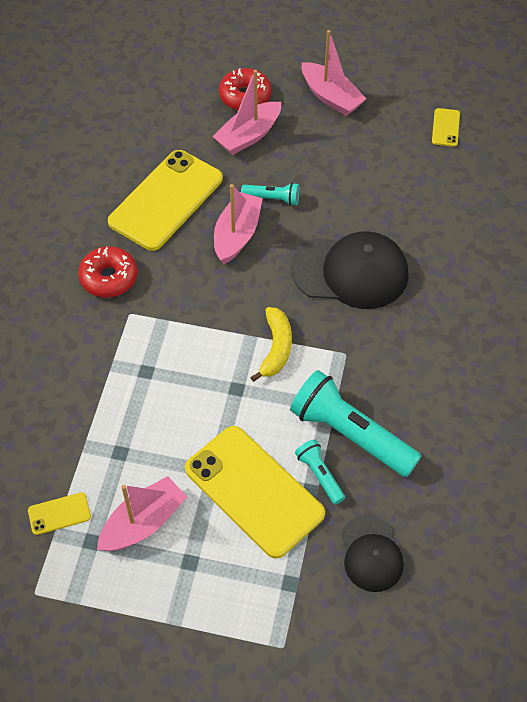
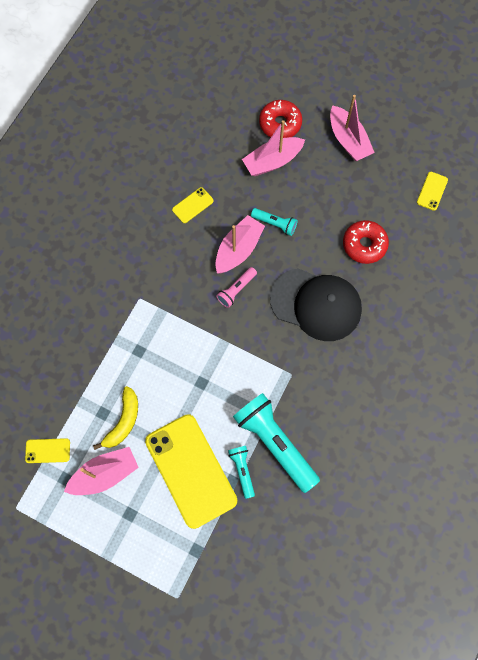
camera: 15 degrees right, 15 degrees up
red donut [78,246,138,298] -> red donut moved to [343,220,389,264]
yellow phone [108,150,223,251] -> yellow phone [172,187,214,223], size x0.42
yellow banana [250,307,292,382] -> yellow banana moved to [93,386,138,450]
black cap [341,515,404,592] -> none
none -> pink flashlight [216,267,257,308]

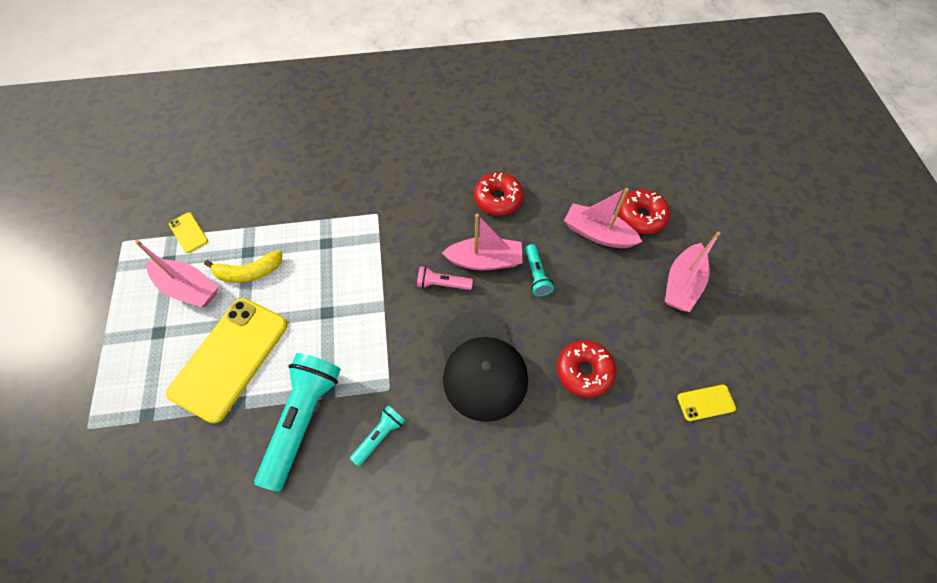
camera: 55 degrees right, 10 degrees down
yellow phone [172,187,214,223] -> red donut [474,173,524,216]
turquoise flashlight [228,446,255,499] -> turquoise flashlight moved to [350,405,406,466]

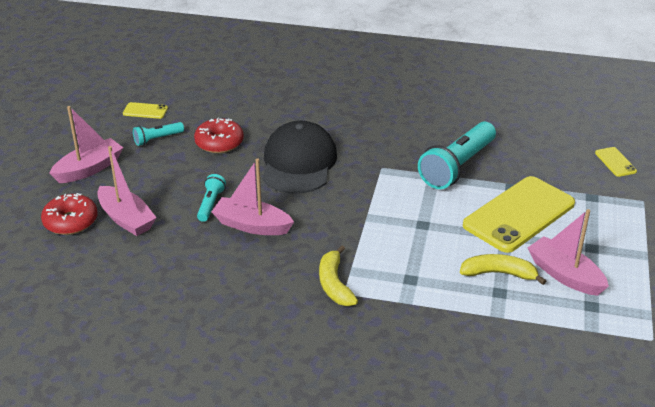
camera: 160 degrees left, 25 degrees down
yellow phone [169,212,208,253] -> yellow phone moved to [595,147,637,177]
turquoise flashlight [350,405,406,466] -> turquoise flashlight moved to [133,122,184,146]
pink flashlight [417,266,473,290] -> none
red donut [474,173,524,216] -> none
none -> yellow banana [319,245,358,306]

